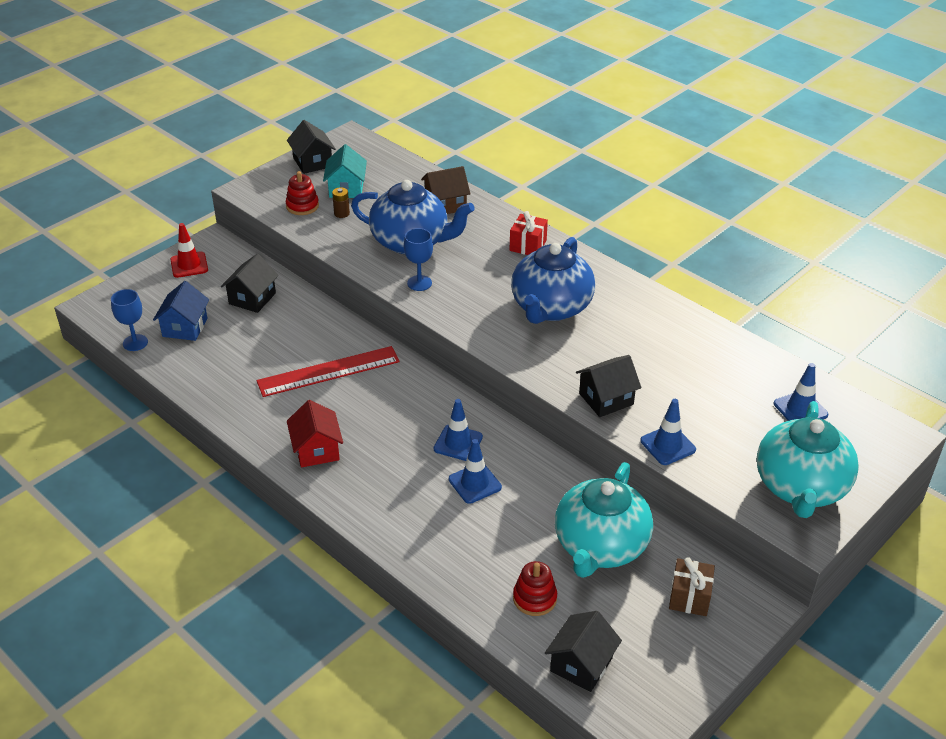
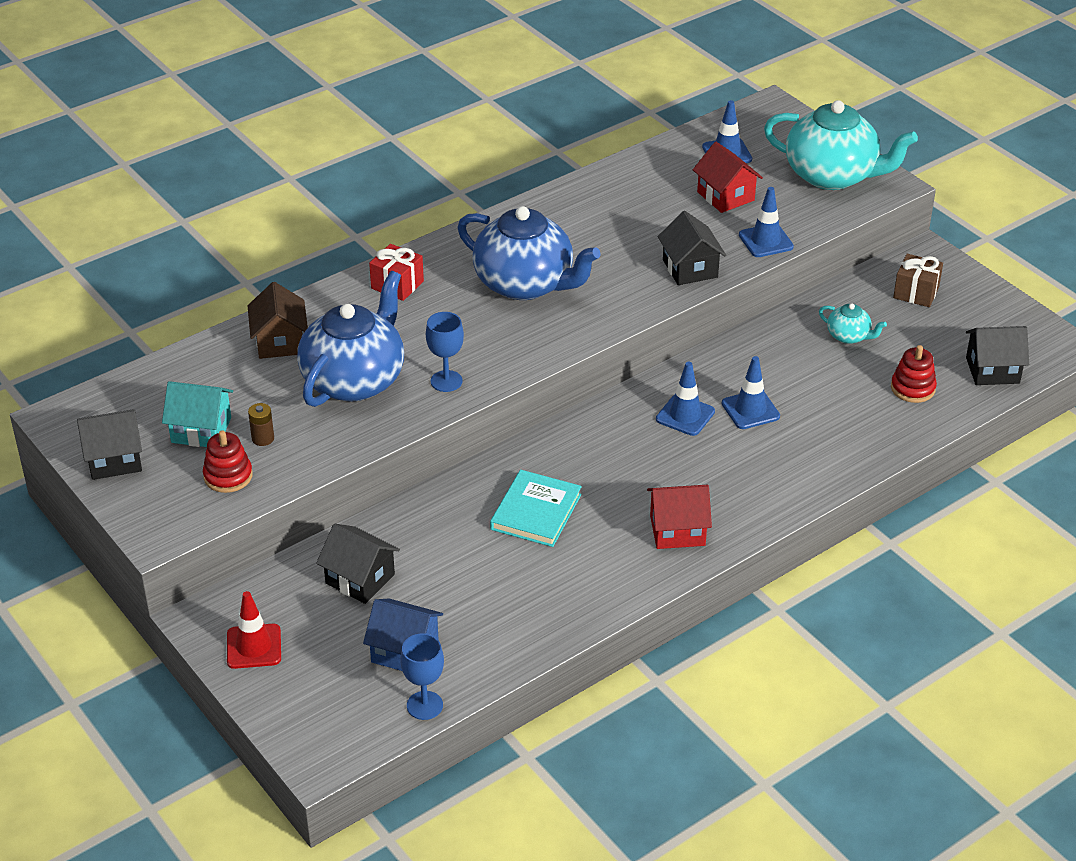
camera: 80 degrees left, 0 degrees up
red ruler [257,346,400,397] -> turquoise book [490,470,582,547]
black house [545,611,622,692] -> black house turned 45 degrees counterclockwise [966,326,1029,385]
turquoise teapot [555,462,653,578] -> turquoise teapot [819,303,887,344], size x0.45
none -> red house [693,142,763,213]

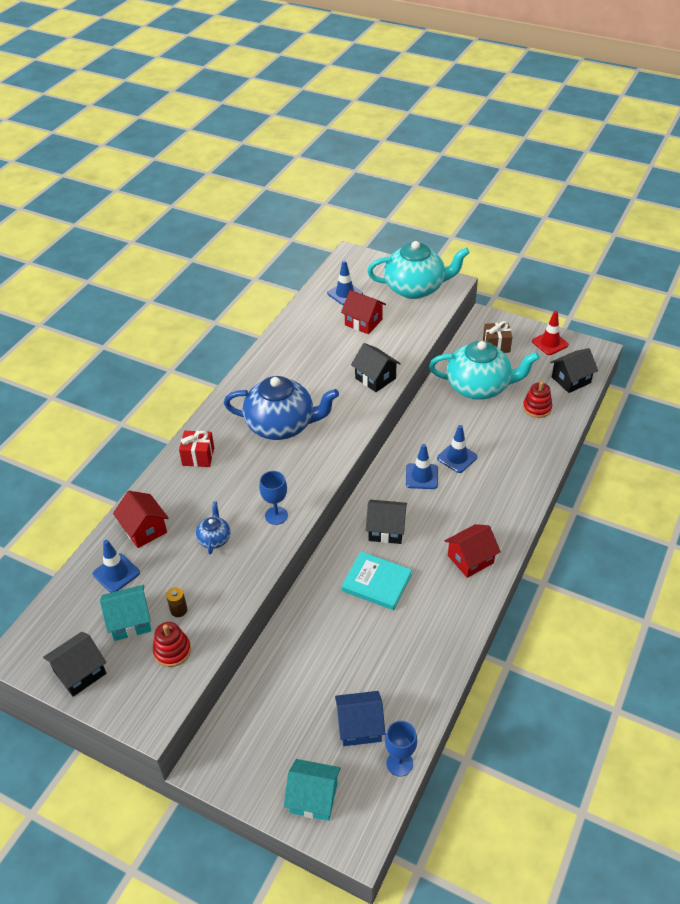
camera: 25 degrees left, 5 degrees up
red traffic cone [227,591,281,669] -> red traffic cone moved to [532,311,569,355]
brown house [248,282,308,359] -> red house [113,491,169,548]
blue teapot [297,271,404,407] -> blue teapot [196,501,230,555], size x0.45
black house [316,524,400,604] -> black house moved to [366,500,407,544]
turquoise book [490,470,582,547] -> turquoise book turned 60 degrees counterclockwise [342,552,412,610]
blue traffic cone [739,187,794,257] -> blue traffic cone moved to [93,540,140,593]
turquoise teapot [819,303,887,344] -> turquoise teapot [429,341,540,400], size x2.24
none -> turquoise house [284,759,341,821]

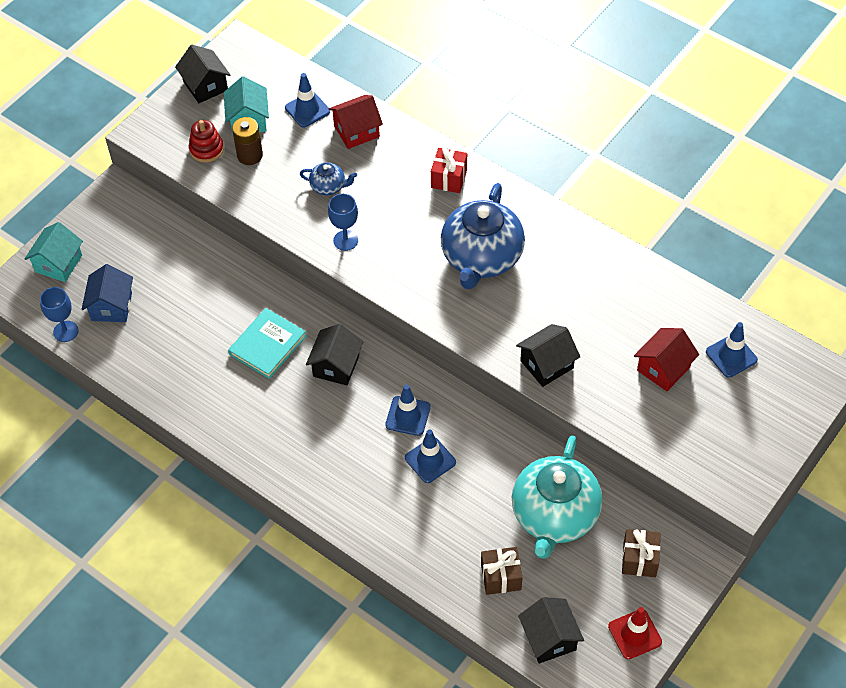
camera: 100 degrees right, 10 degrees up
brown battery [166,587,187,617] -> brown battery [232,117,263,165], size x1.58
turquoise teapot [367,241,470,299] -> none
red house [445,524,501,578] -> none
red stacking toy [523,382,552,418] -> brown gift [481,547,523,595]

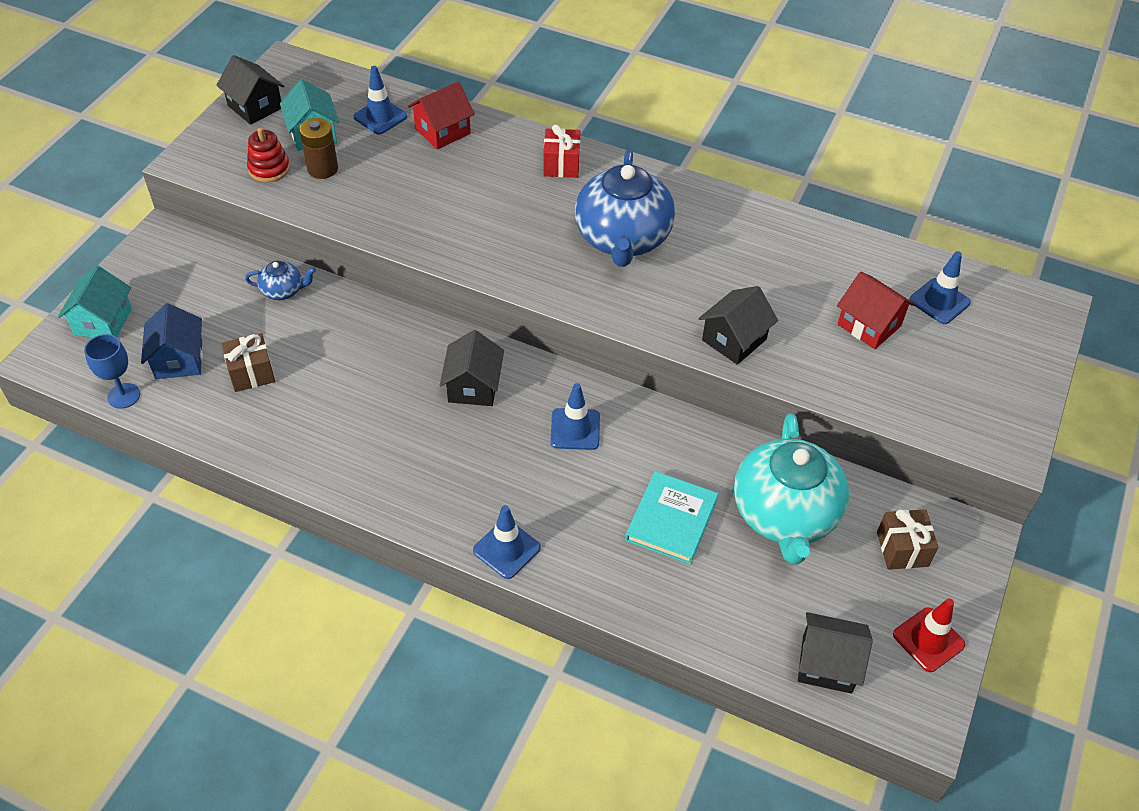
camera: 15 degrees left, 5 degrees down
turquoise book [228,308,306,379] -> turquoise book moved to [625,471,719,565]
blue teapot [300,162,357,195] -> blue teapot moved to [245,261,316,300]
blue goblet [328,194,358,251] -> none
blue traffic cone [405,429,456,483] -> blue traffic cone moved to [473,505,541,579]
brown gift [481,547,523,595] -> brown gift moved to [222,333,275,392]
black house [518,597,584,663] -> black house turned 45 degrees counterclockwise [798,612,873,694]
red house [634,328,699,391] -> red house turned 75 degrees counterclockwise [837,272,915,349]

